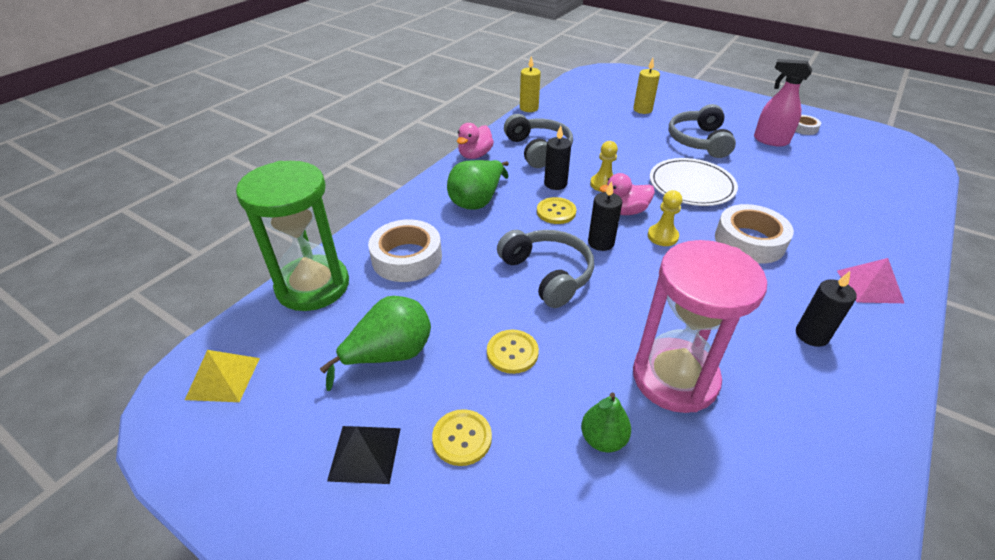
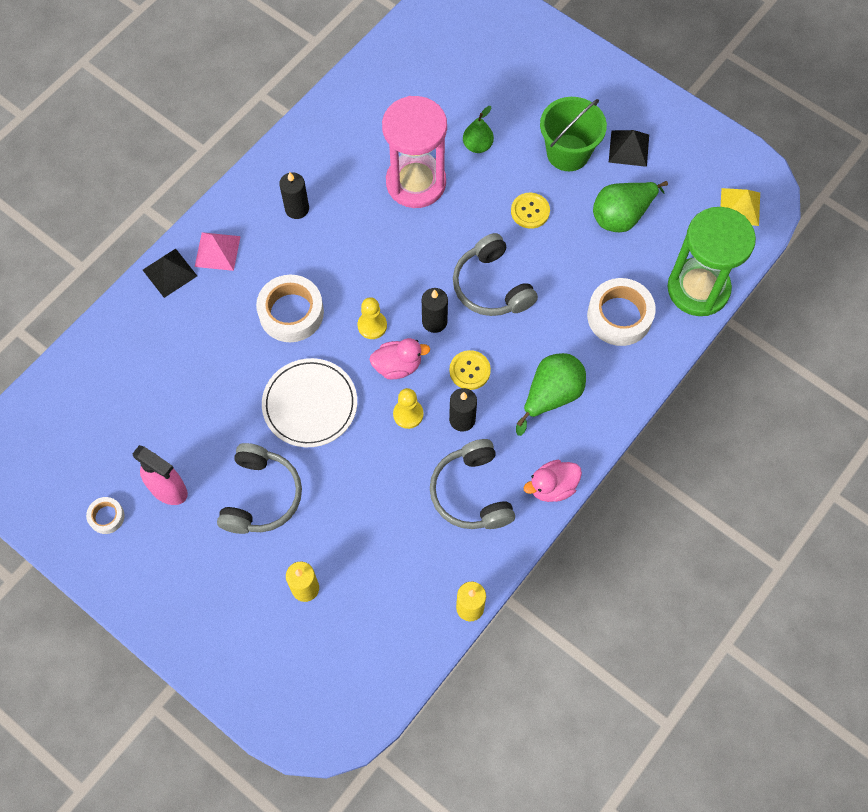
camera: 175 degrees left, 25 degrees up
yellow button [432,409,492,466] -> green bucket [540,97,607,171]
pink duck [457,123,494,159] -> pink duck turned 150 degrees counterclockwise [524,460,582,502]
none -> black pyramid [143,249,197,298]

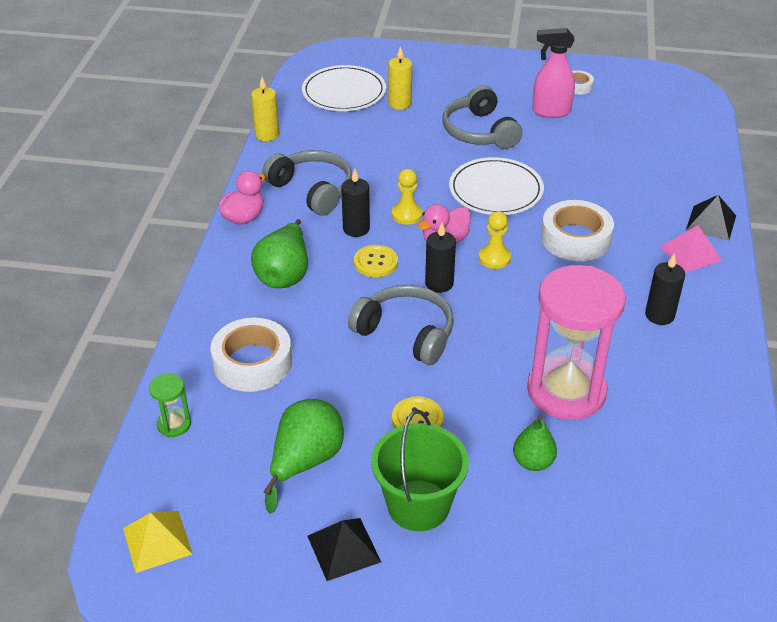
camera: 150 degrees right, 25 degrees down
green hourglass [667,207,756,316] -> green hourglass [149,373,191,437], size x0.41
none -> white plate [302,65,386,111]

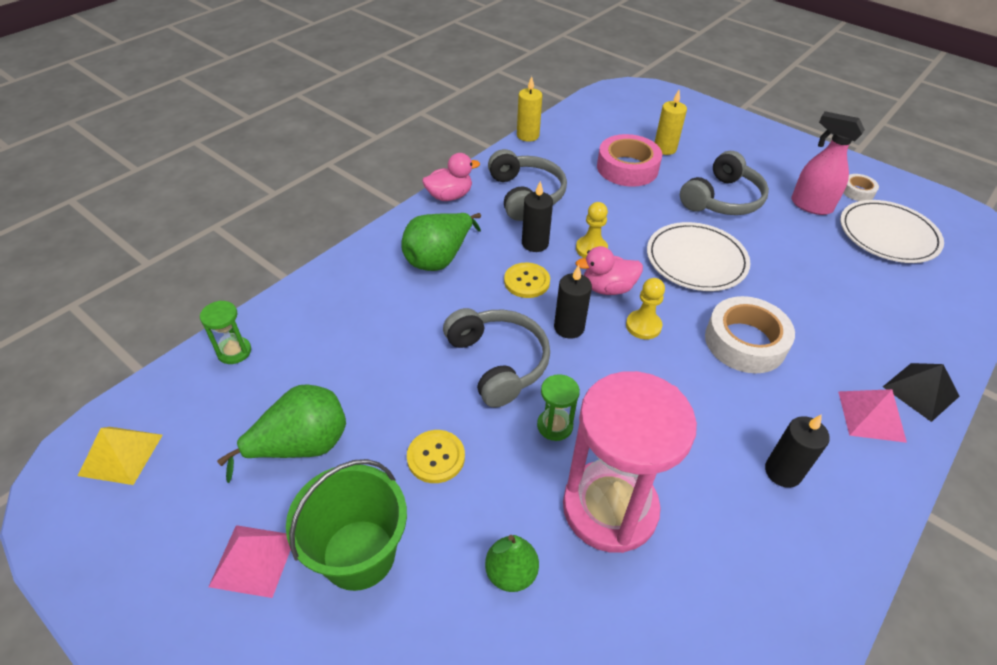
camera: 30 degrees right, 5 degrees up
white tape [211,318,292,392] -> none
white plate [302,65,386,111] -> white plate moved to [840,200,944,263]
black pyramid [308,518,381,581] -> pink pyramid [209,525,291,598]
grey headphones [443,85,522,149] -> grey headphones turned 150 degrees counterclockwise [680,151,769,215]
none -> green hourglass [537,374,580,441]
none -> pink tape [597,134,662,187]

